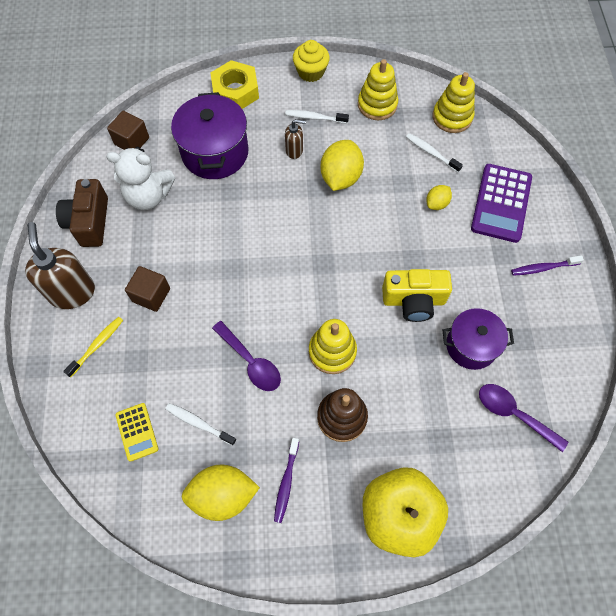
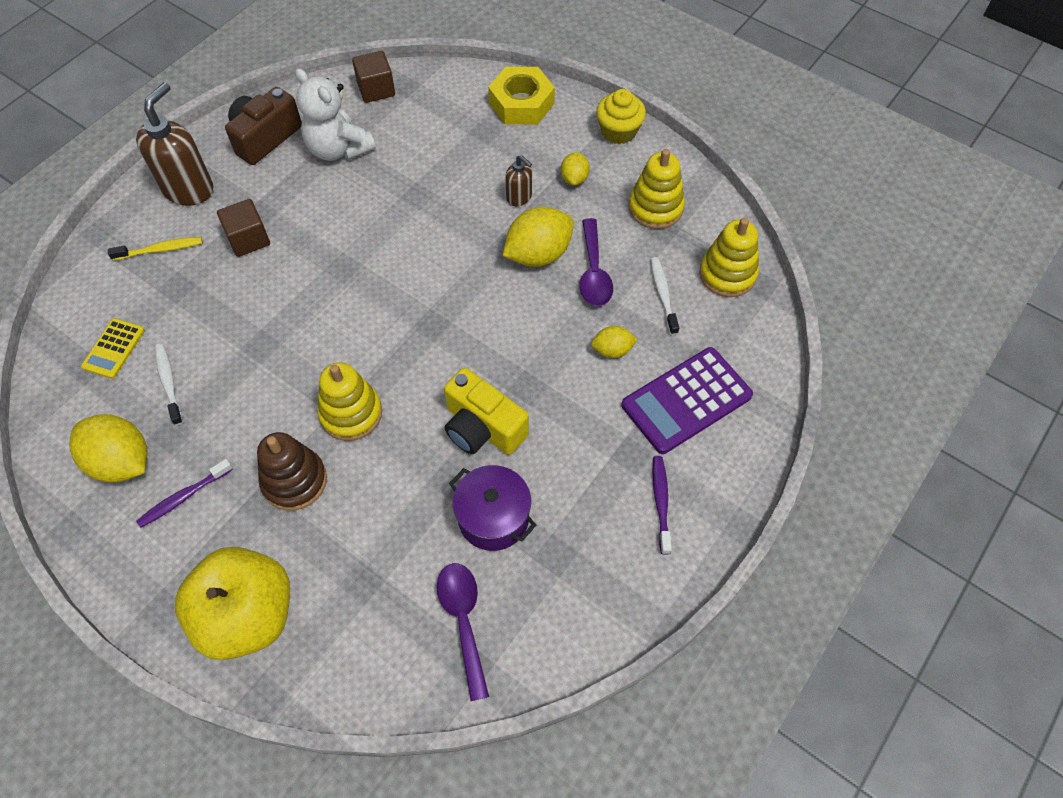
camera: 40 degrees right, 5 degrees down
purple pot [171,92,248,179] -> none
purple spoon [212,321,281,391] -> purple spoon moved to [580,218,613,306]
white toothbrush [285,110,349,124] -> yellow lemon [561,152,590,186]
purple toothbrush [511,255,584,276] -> purple toothbrush turned 60 degrees clockwise [652,456,672,555]

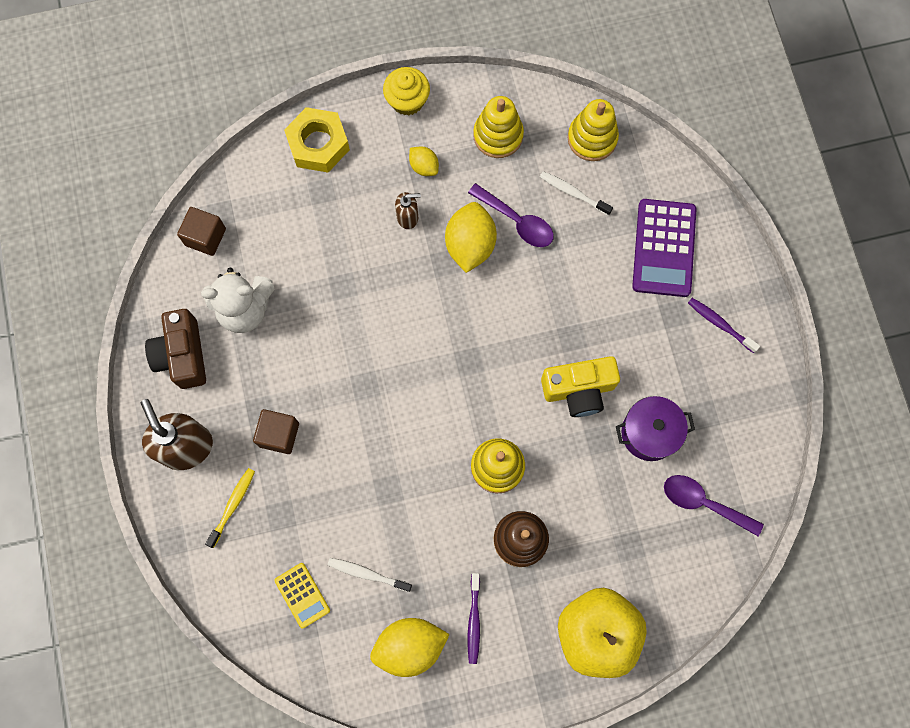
camera: 50 degrees left, 15 degrees up
yellow lemon [591,326,638,358] -> none

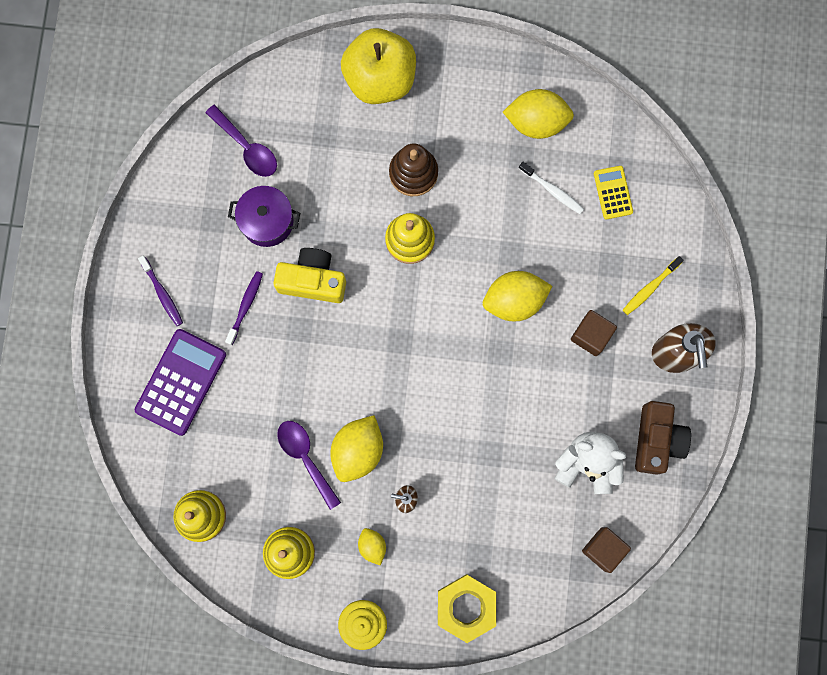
camera: 160 degrees left, 5 degrees up
purple toothbrush [468,573,480,664] -> purple toothbrush moved to [225,271,263,345]
white toothbrush [540,171,613,216] -> none
none -> yellow lemon [483,271,552,321]

